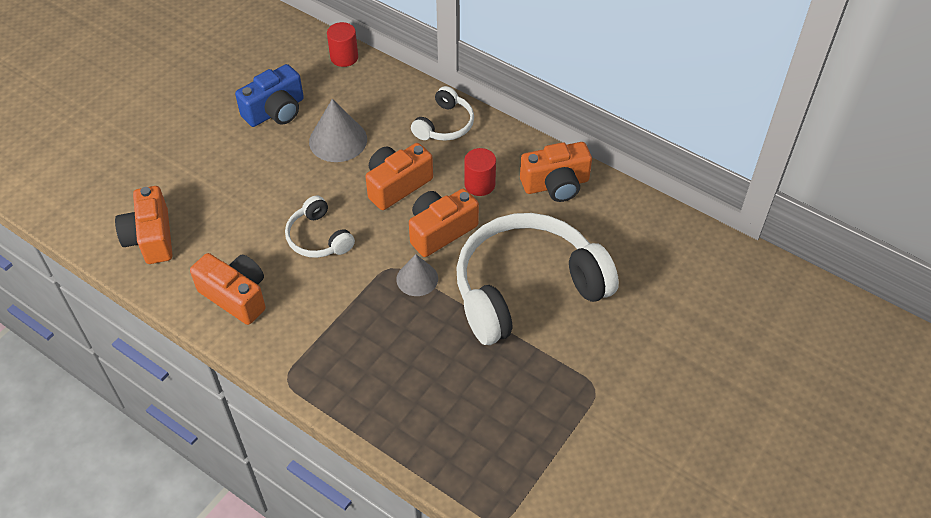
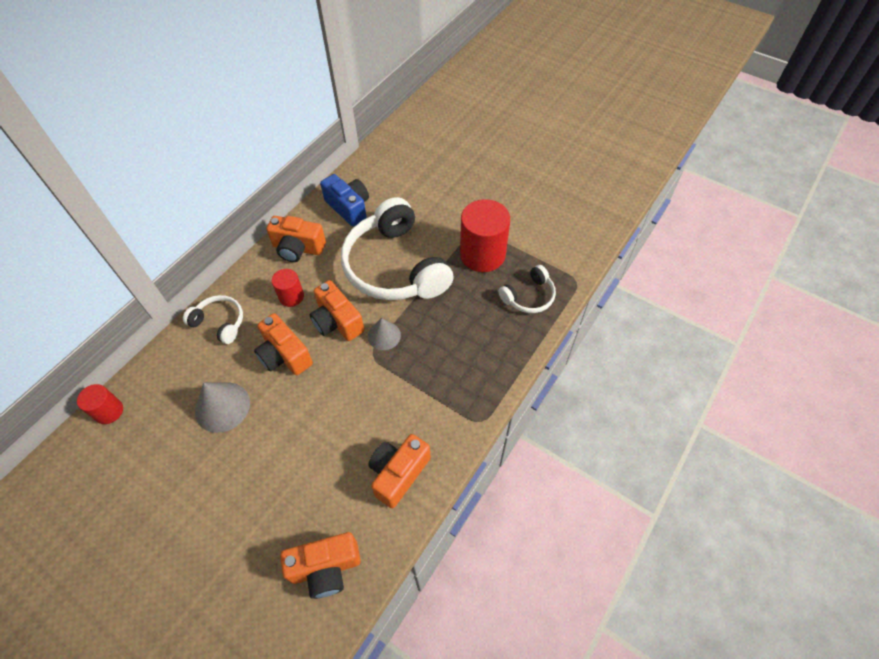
camera: 90 degrees left, 5 degrees up
blue camera [235,64,304,127] -> blue camera moved to [320,174,369,227]
white headphones [285,195,355,258] -> white headphones moved to [498,265,556,313]
orange camera [520,142,592,202] -> orange camera turned 120 degrees clockwise [267,216,326,262]
none -> red cylinder [460,199,510,272]

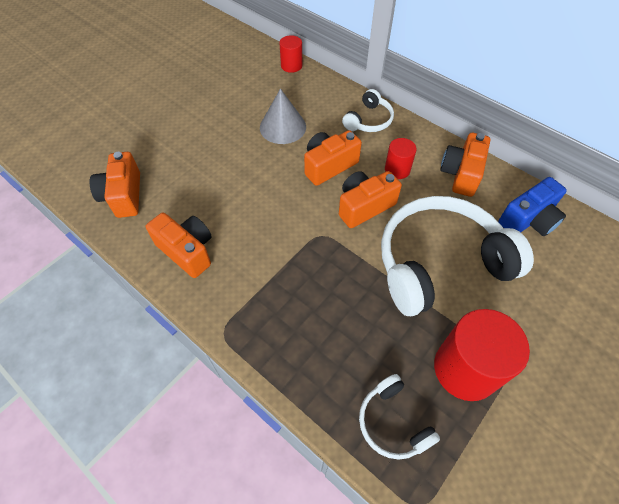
camera: 95 degrees right, 0 degrees up
grey cone [368,318,401,350] -> none

